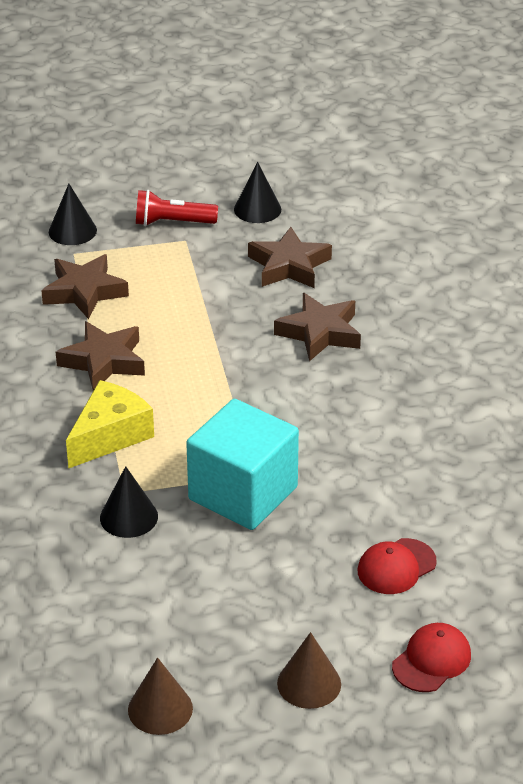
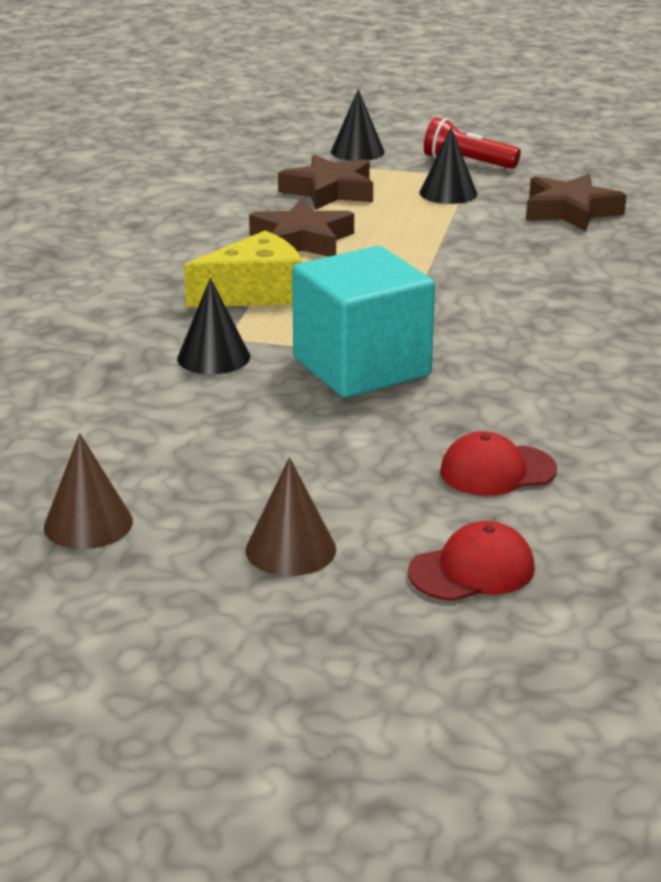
camera: 25 degrees right, 10 degrees down
black cone [234,162,281,223] -> black cone moved to [420,127,477,204]
brown star [274,293,361,361] -> none

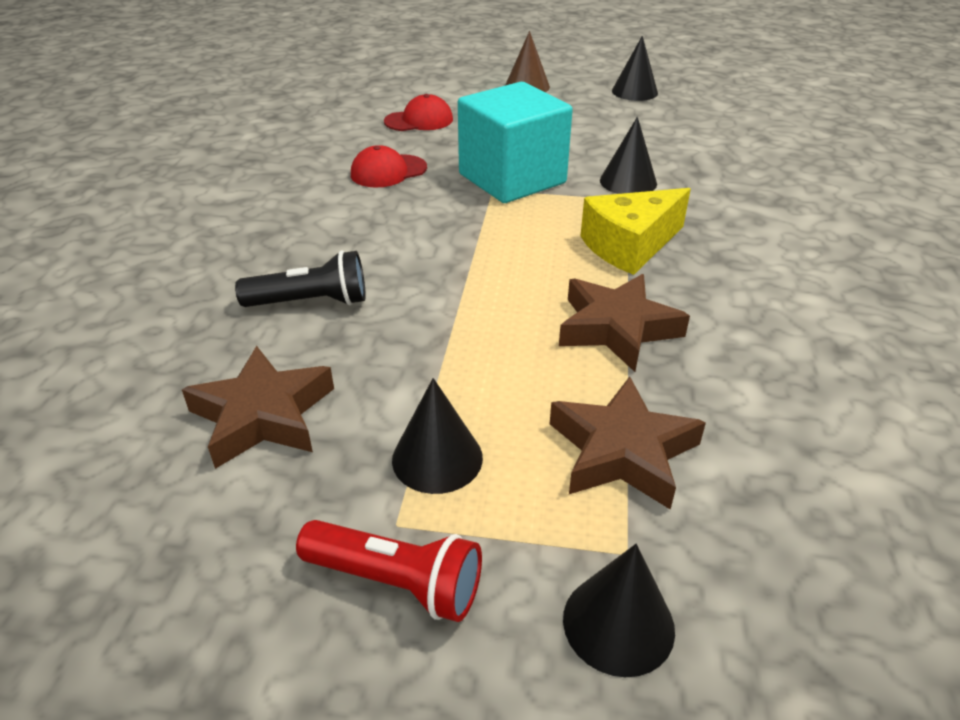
camera: 175 degrees right, 10 degrees up
brown cone [44,433,133,549] -> black cone [612,36,658,101]
red cap [408,521,535,601] -> red cap moved to [351,145,427,188]
none -> black flashlight [235,251,366,307]

